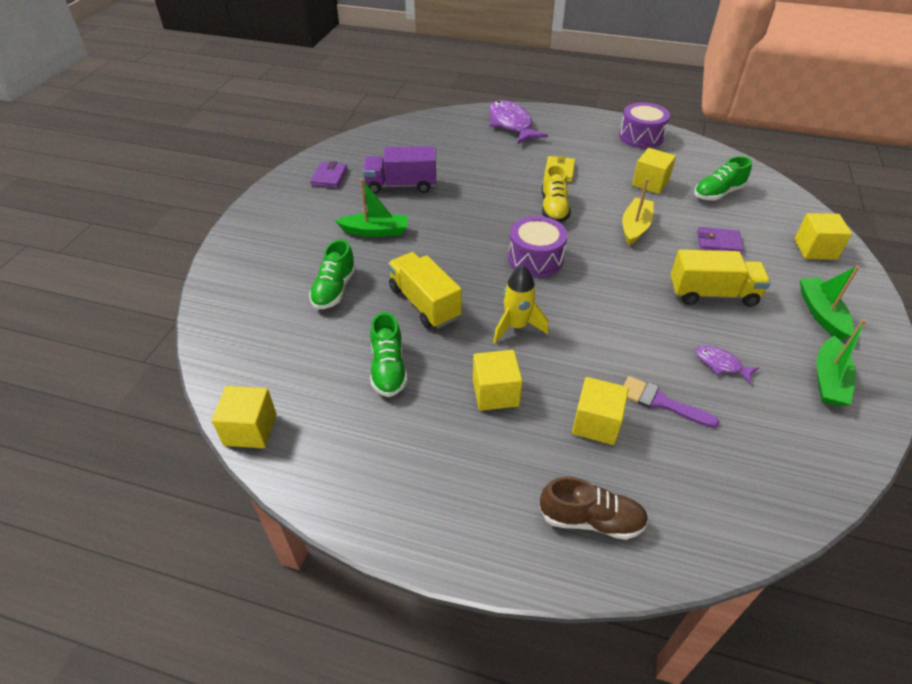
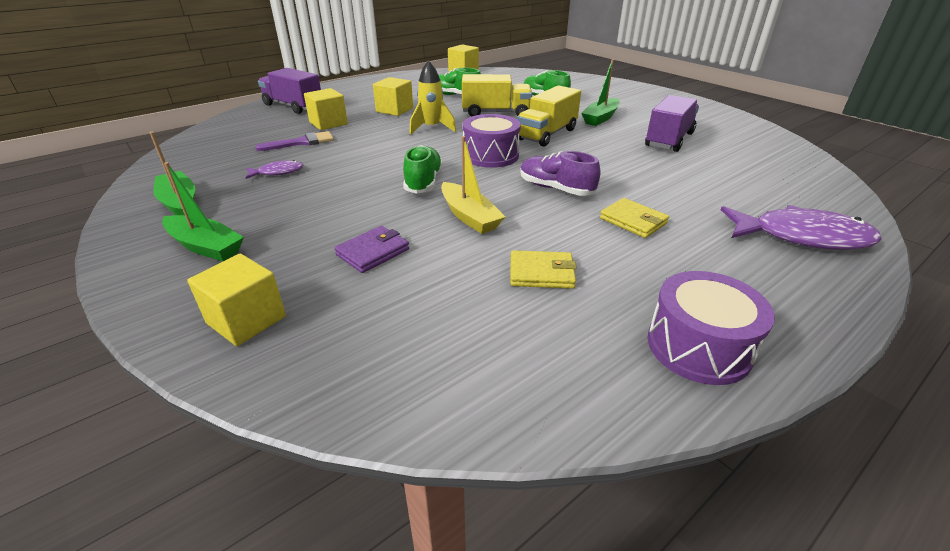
camera: 125 degrees right, 10 degrees down
purple wallet [310,161,348,188] -> none
brown shoe [539,477,649,540] -> purple truck [258,68,321,114]
yellow shoe [542,164,571,222] -> purple shoe [520,151,600,196]
yellow cube [632,148,676,194] -> yellow wallet [510,250,577,289]
yellow truck [670,249,771,307] -> yellow truck moved to [517,85,581,147]
green shoe [694,156,752,200] -> green shoe moved to [403,145,443,194]

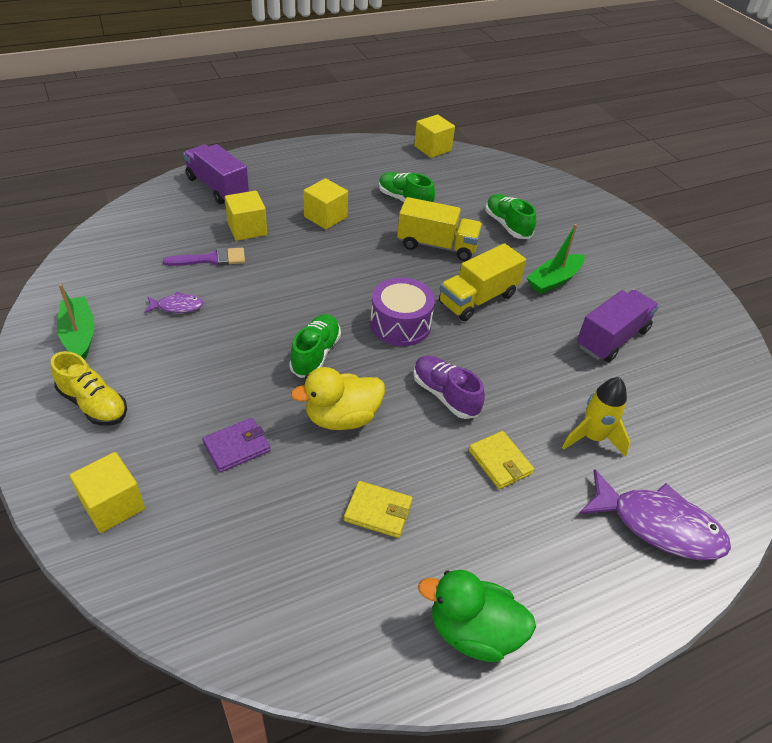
camera: 10 degrees right, 10 degrees up
green boat [162,162,244,261] -> yellow shoe [51,351,127,426]
yellow rocket [410,60,456,135] -> yellow rocket moved to [562,377,631,457]
yellow boat [441,136,505,234] -> yellow duck [291,367,385,430]
purple drum [647,271,775,385] -> green duck [418,570,536,662]

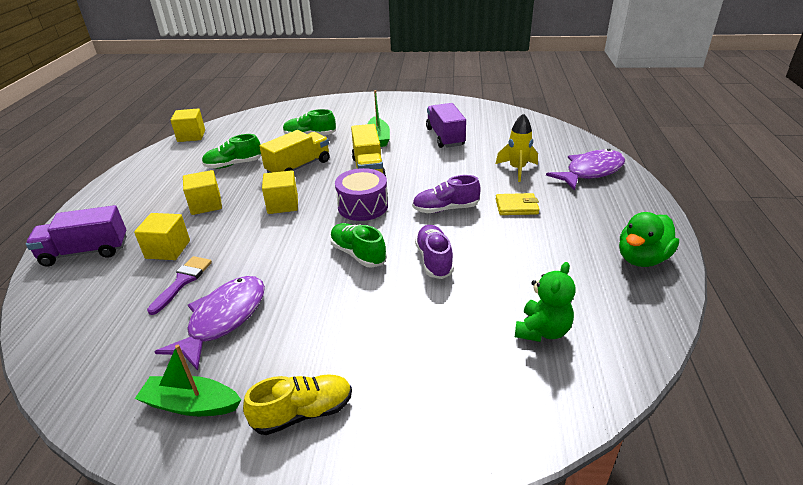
camera: 55 degrees left, 10 degrees down
yellow cube [70,452,145,533] -> yellow cube moved to [262,170,298,214]
purple fish [144,292,204,313] -> purple fish [155,276,265,371], size x2.03
purple wallet [202,418,270,473] -> none
yellow duck [291,367,385,430] -> purple shoe [415,225,454,279]
yellow wallet [344,481,413,538] -> none
none -> green teddy bear [515,262,576,342]

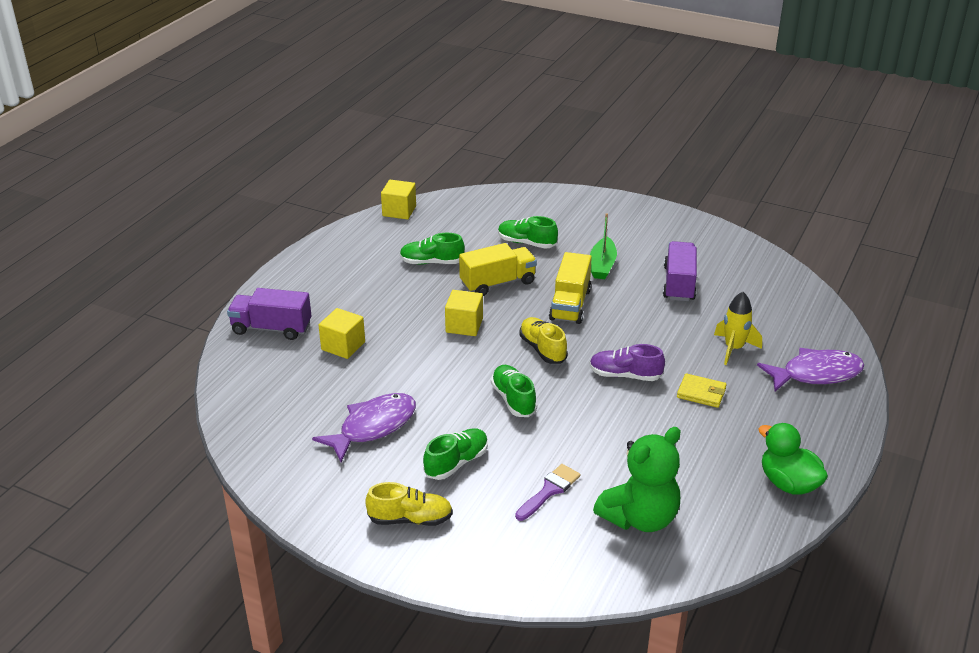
camera: 20 degrees right, 0 degrees up
green boat [135,345,241,416] -> none
purple brush [147,256,212,315] -> purple brush moved to [515,464,580,521]
yellow cube [183,170,222,215] -> none
purple drum [335,168,388,221] -> yellow shoe [519,317,568,364]
purple shoe [415,225,454,279] -> none
green teddy bear [515,262,576,342] -> green teddy bear [593,427,681,532], size x1.55
green duck [619,212,679,267] -> green duck turned 75 degrees clockwise [759,423,828,495]
none -> green shoe [423,428,488,480]

